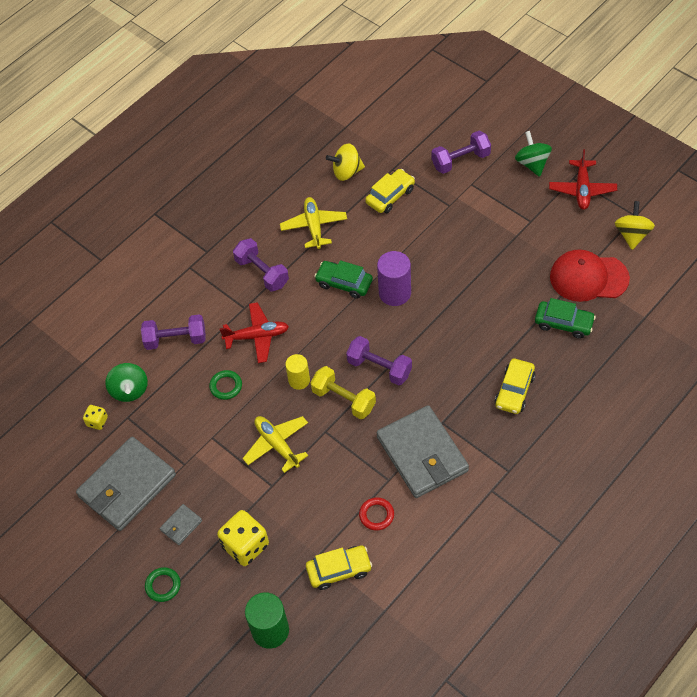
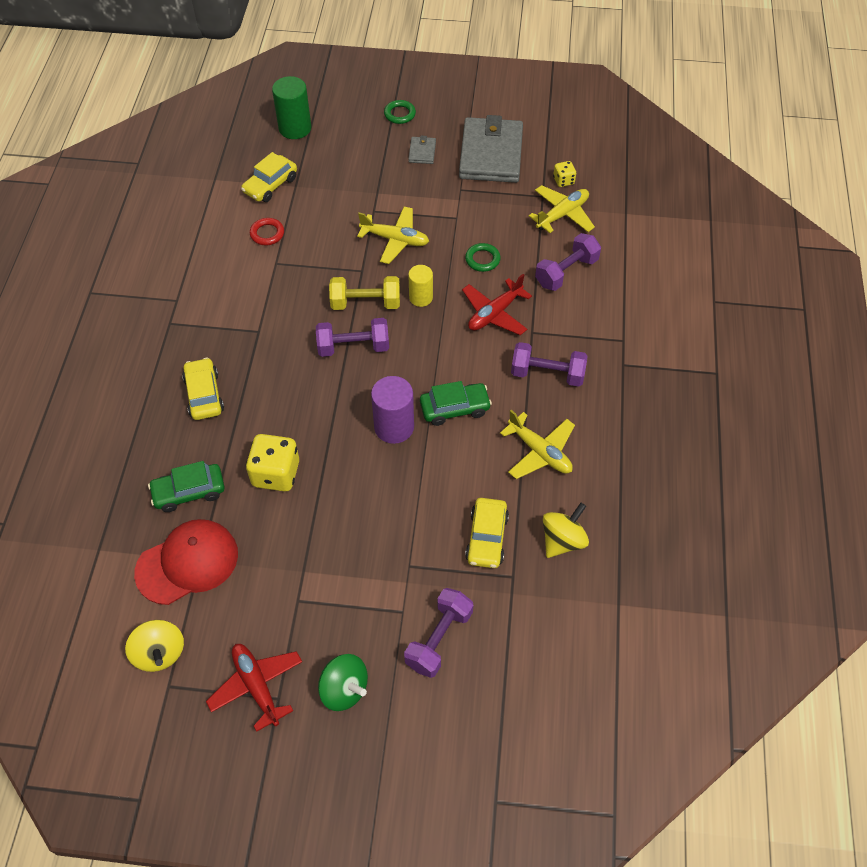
camera: 140 degrees right, 0 degrees up
green spinning top [105,363,148,402] -> yellow plane [529,185,595,233]
yellow dice [217,510,269,566] -> yellow dice moved to [246,434,299,492]
grey wallet [377,405,469,498] -> none

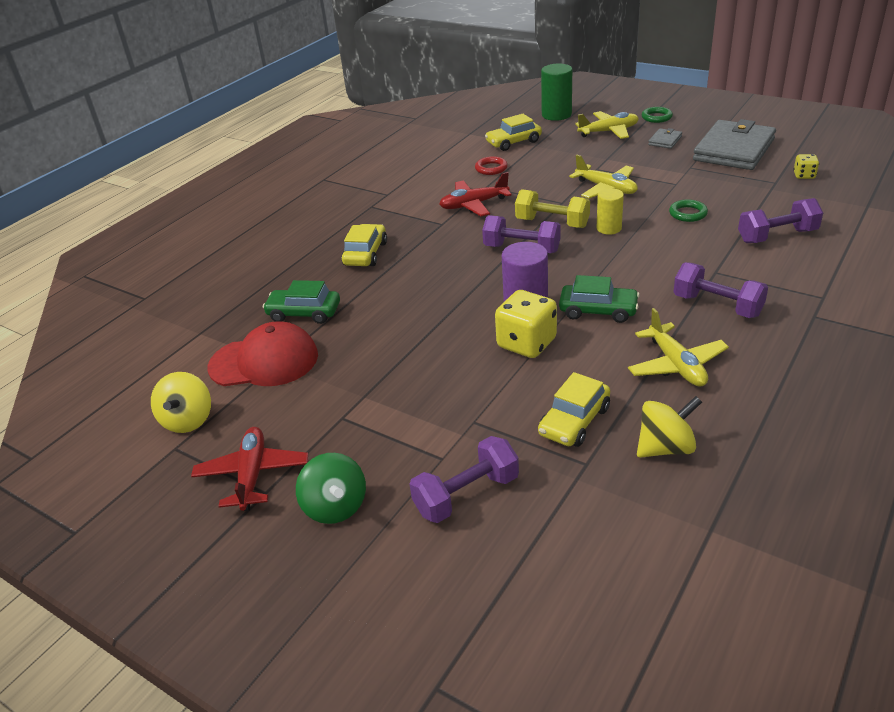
camera: 30 degrees right, 20 degrees down
yellow dice [246,434,299,492] -> yellow dice moved to [495,290,557,358]
red plane [462,274,532,335] -> red plane moved to [439,172,512,216]
yellow plane [529,185,595,233] -> yellow plane moved to [575,111,639,139]

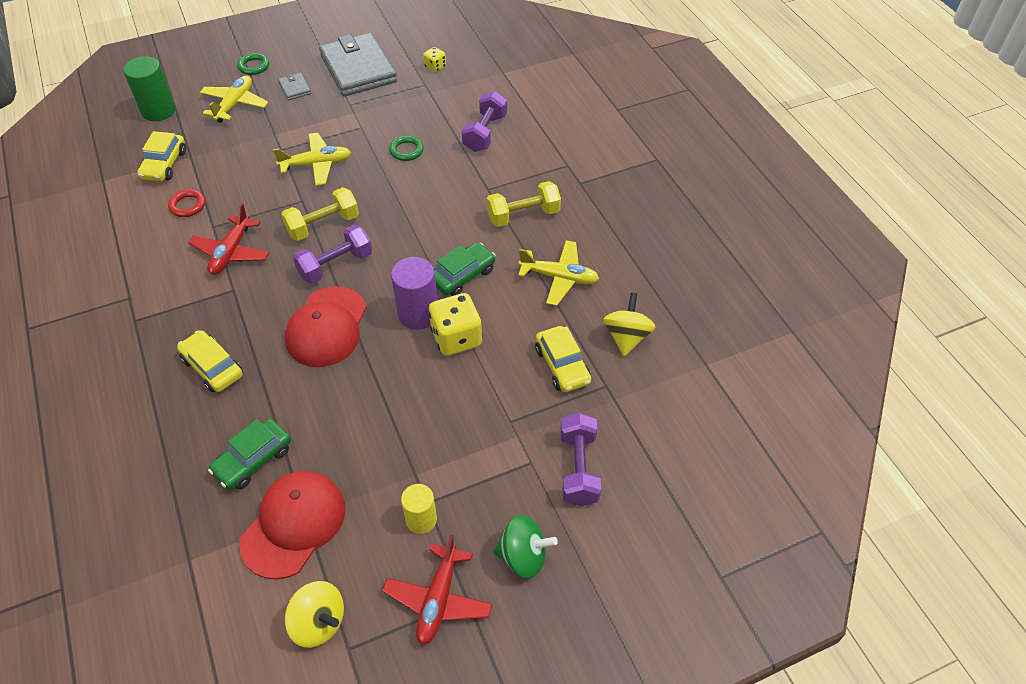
camera: 60 degrees left, 15 degrees up
red plane [191,427,308,511] -> red plane turned 105 degrees counterclockwise [382,535,493,645]
yellow cylinder [597,188,624,235] -> yellow cylinder moved to [401,484,437,534]
purple dumbbell [674,262,768,318] -> yellow dumbbell [487,181,561,227]
none -> red cap [285,286,367,367]

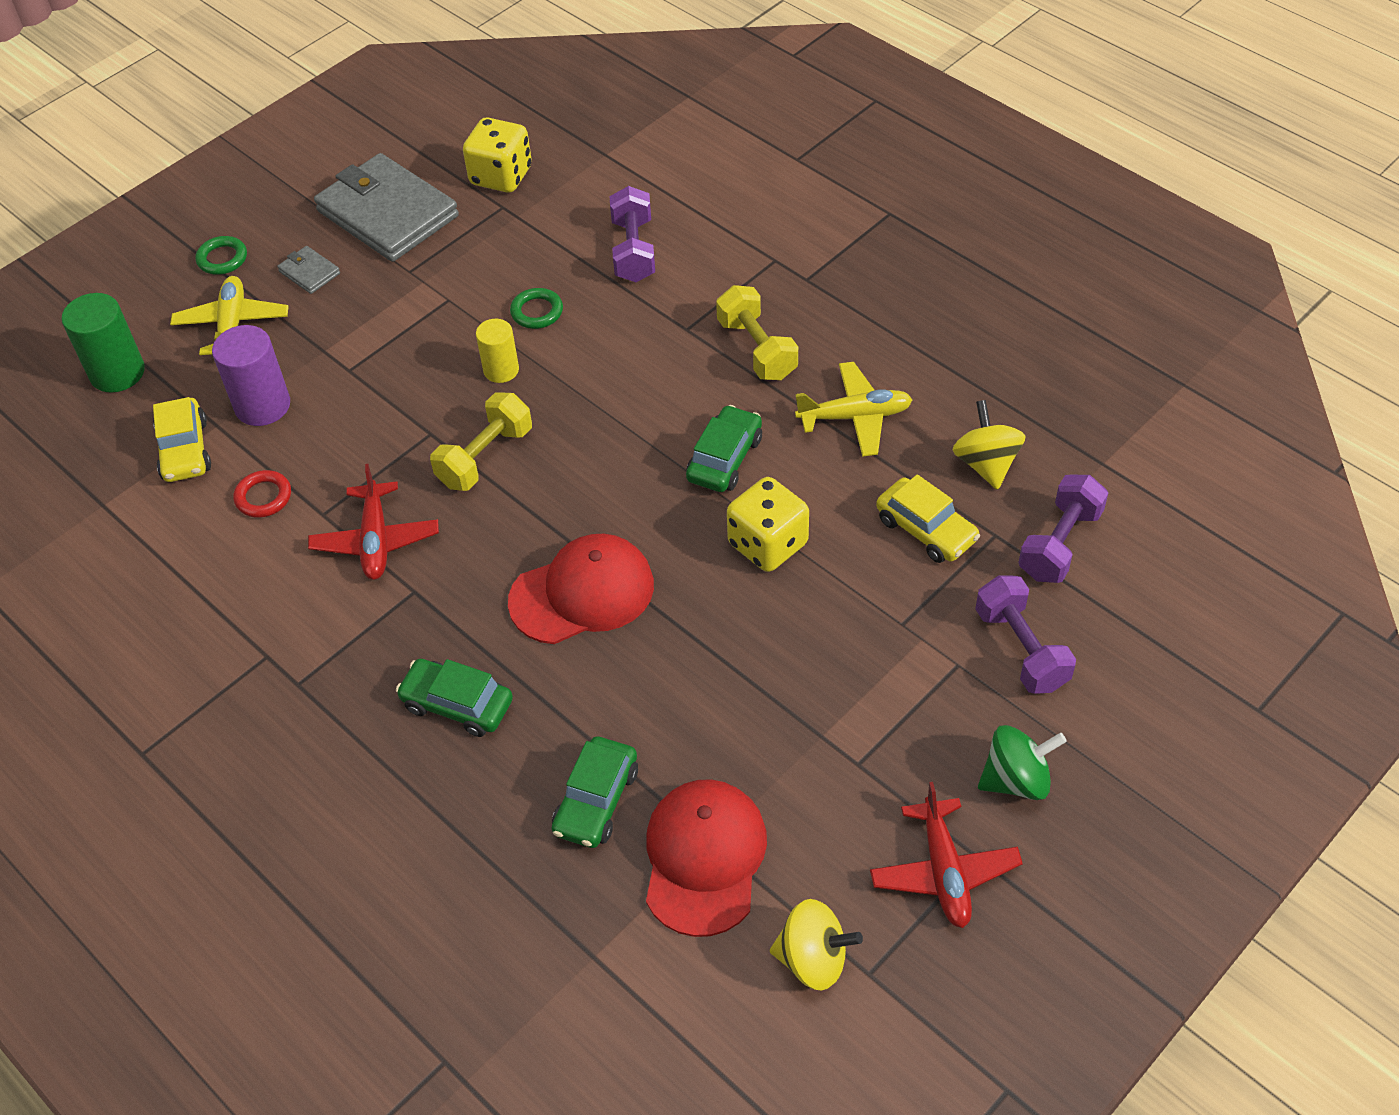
camera: 20 degrees left, 0 degrees up
yellow car [177,330,243,393] -> green car [396,659,513,737]
yellow plane [273,133,351,186] -> none
red cap [285,286,367,367] -> red cap turned 105 degrees counterclockwise [508,534,654,644]
purple dumbbell [293,225,372,284] -> purple dumbbell moved to [1018,475,1108,583]
purple cylinder [391,257,438,330] -> purple cylinder moved to [212,325,290,426]
yellow cylinder [401,484,437,534] -> yellow cylinder moved to [476,319,519,383]
yellow dice [423,47,446,73] -> yellow dice [463,118,532,192], size x1.94
yellow dumbbell [487,181,561,227] -> yellow dumbbell turned 75 degrees counterclockwise [716,285,798,380]

